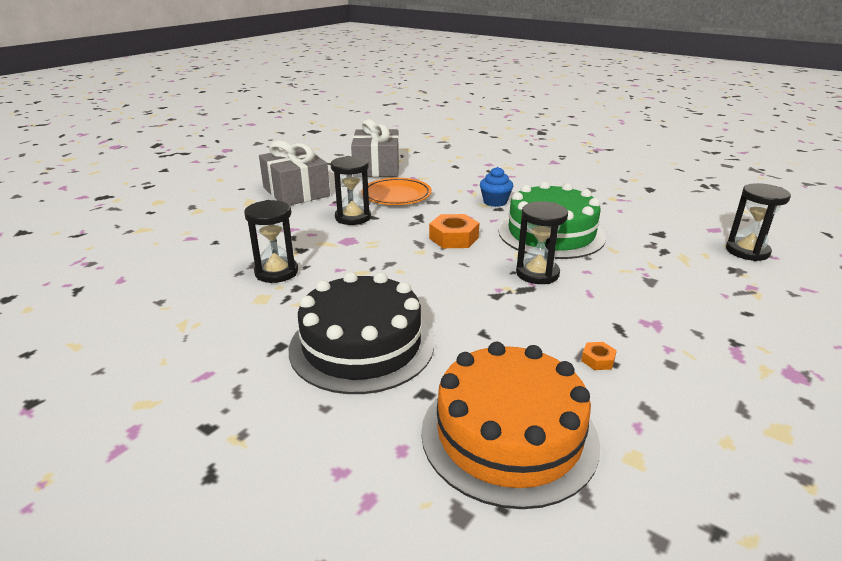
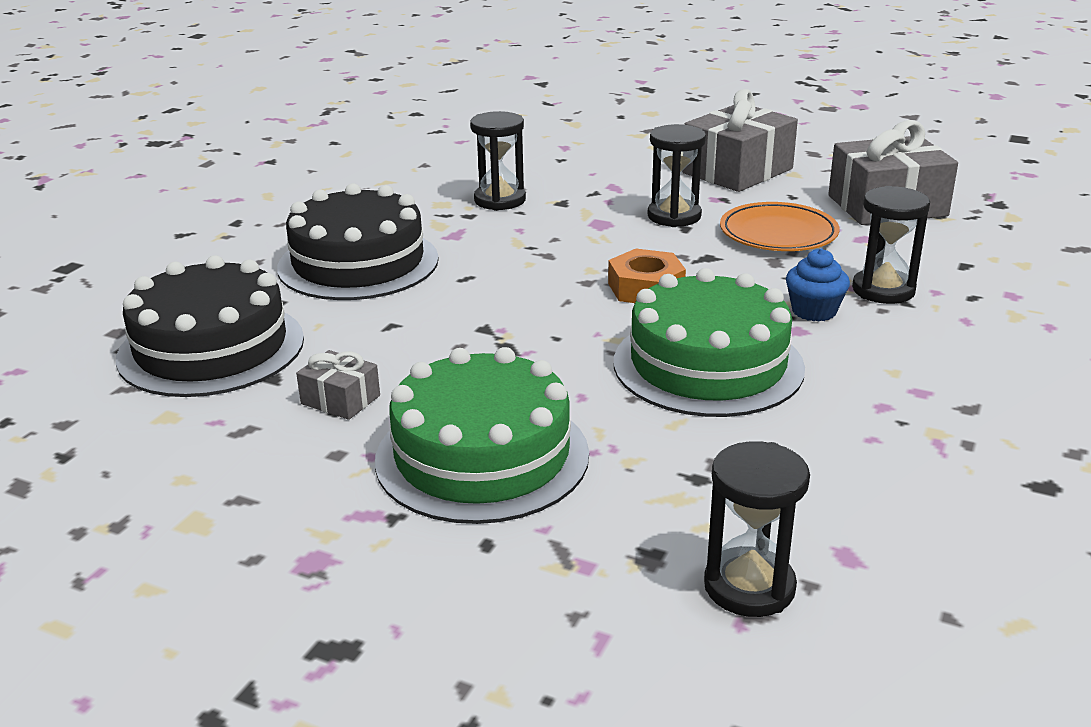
camera: 80 degrees right, 0 degrees up
orange cake [421,342,600,509] -> black cake [116,255,304,397]
black hourglass [516,201,568,284] -> black hourglass moved to [852,186,930,304]
orange nut [581,342,617,370] -> grey gift [296,350,380,420]
none -> green cake [375,347,589,524]

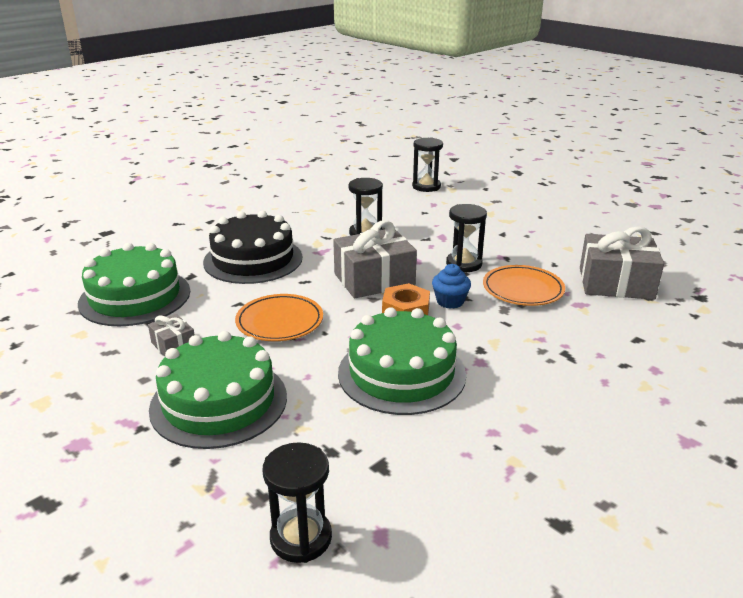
camera: 20 degrees right, 0 degrees up
black cake [116,255,304,397] -> green cake [78,243,190,326]
grey gift [682,89,798,192] -> grey gift moved to [333,220,417,298]
blue cupcake [786,248,850,322] -> blue cupcake moved to [432,264,471,309]
black hourglass [852,186,930,304] -> black hourglass moved to [412,138,443,192]
none -> orange plate [235,294,323,341]

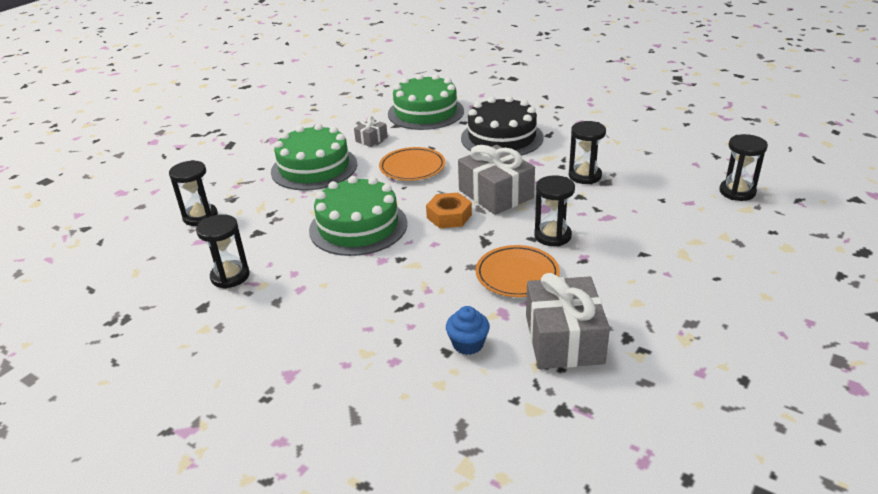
camera: 80 degrees right, 5 degrees up
blue cupcake [432,264,471,309] -> blue cupcake moved to [446,306,490,355]
none -> black hourglass [196,214,250,289]

